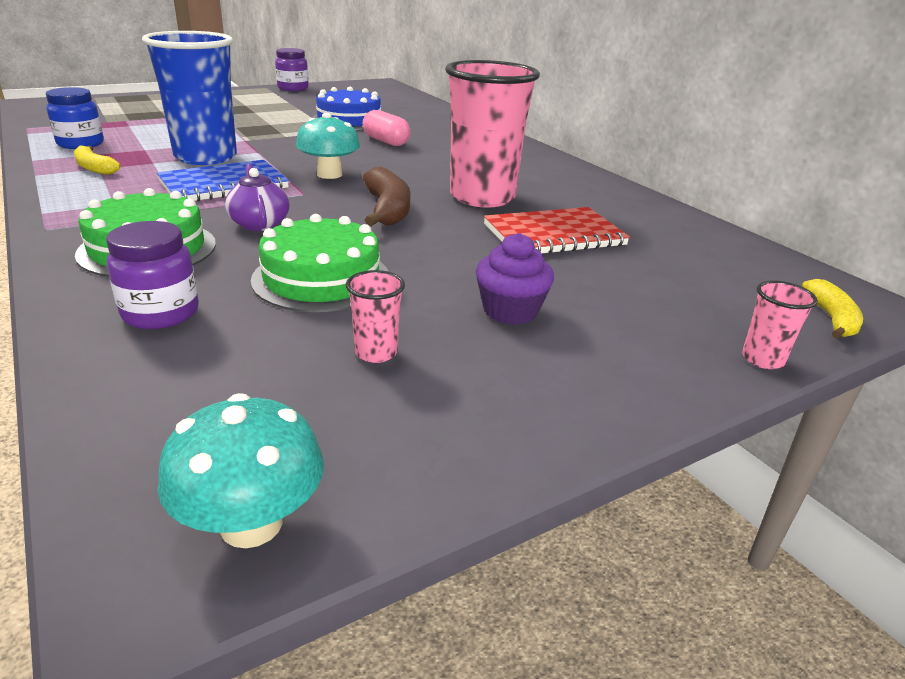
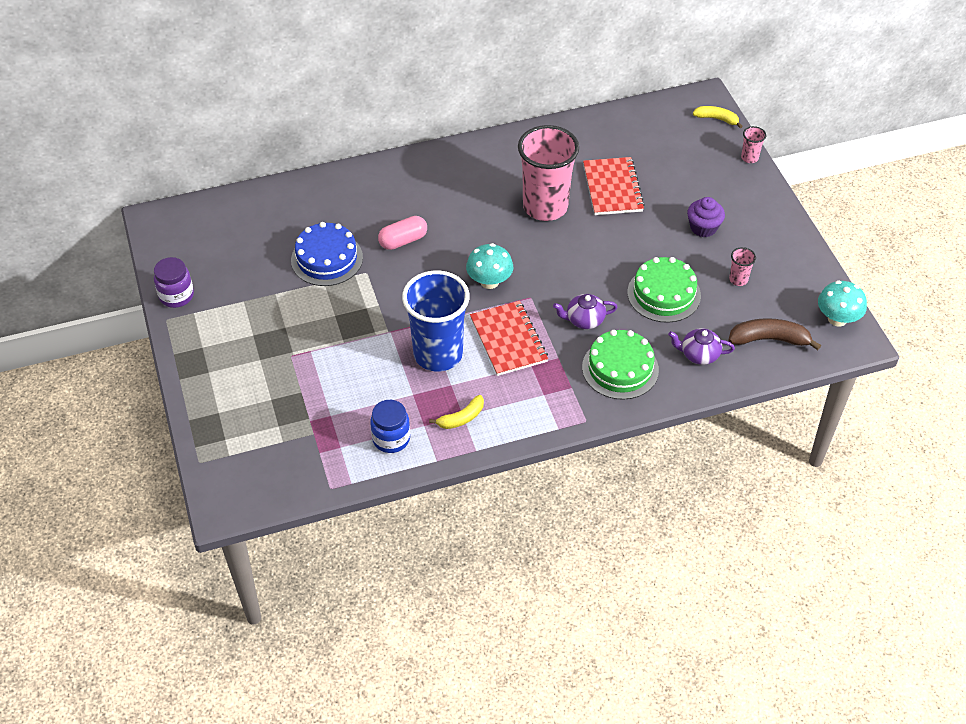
camera: 75 degrees left, 20 degrees up
purple jar [106,221,199,329] -> purple teapot [668,328,735,365]
blue notebook [157,160,289,202] -> red notebook [470,301,548,376]
brown banana [363,167,410,226] -> brown banana moved to [728,318,821,350]

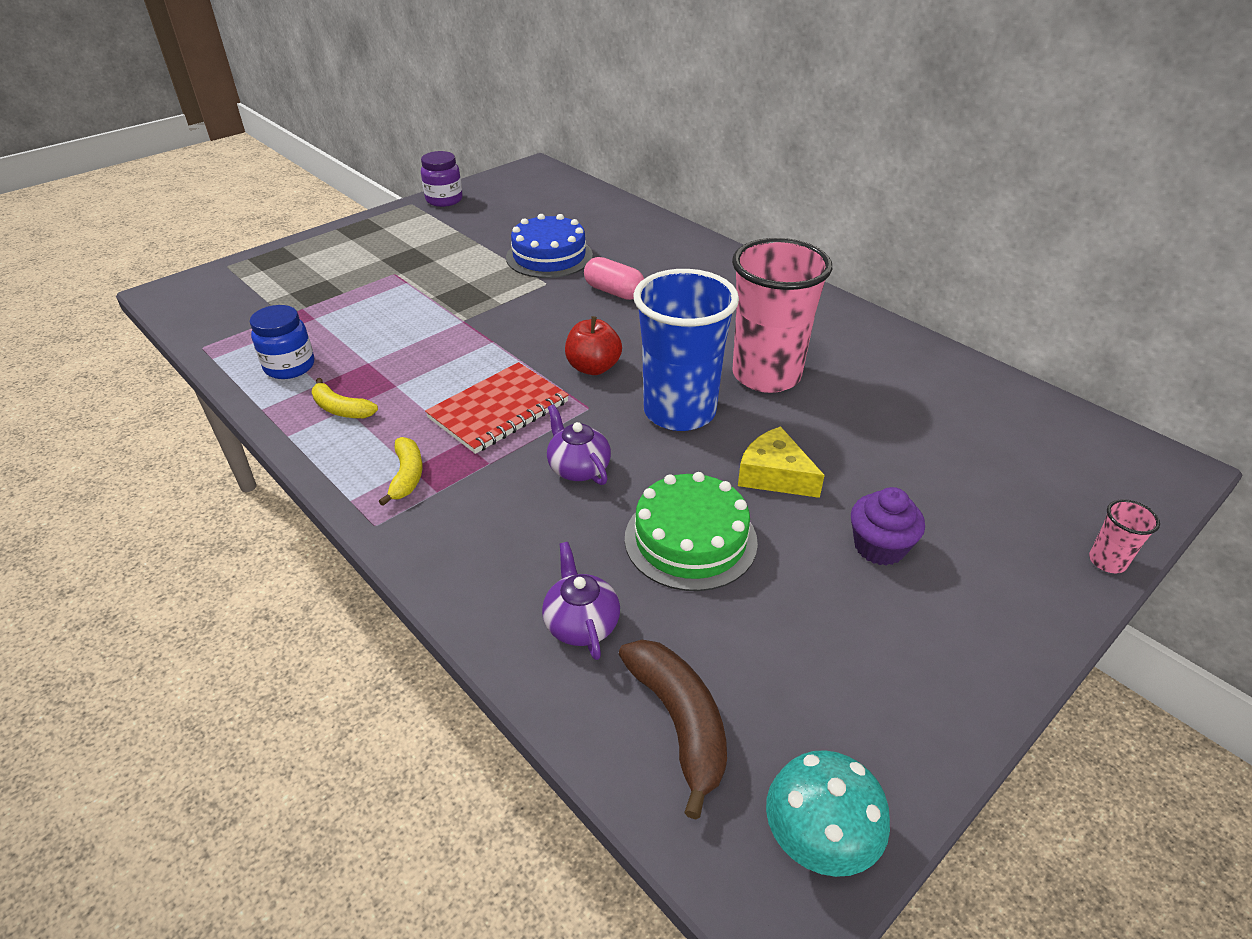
camera: 65 degrees right, 10 degrees down
blue cup [402,271,470,372] -> blue cup moved to [634,269,739,431]
turquoise mushroom [466,243,513,289] -> red apple [565,316,622,375]
green cake [582,330,659,400] -> none
red notebook [583,157,645,215] -> none
yellow banana [693,106,743,128] -> yellow banana moved to [379,437,423,506]
pink cup [729,247,756,286] -> none
none -> yellow cheese [738,426,825,498]

